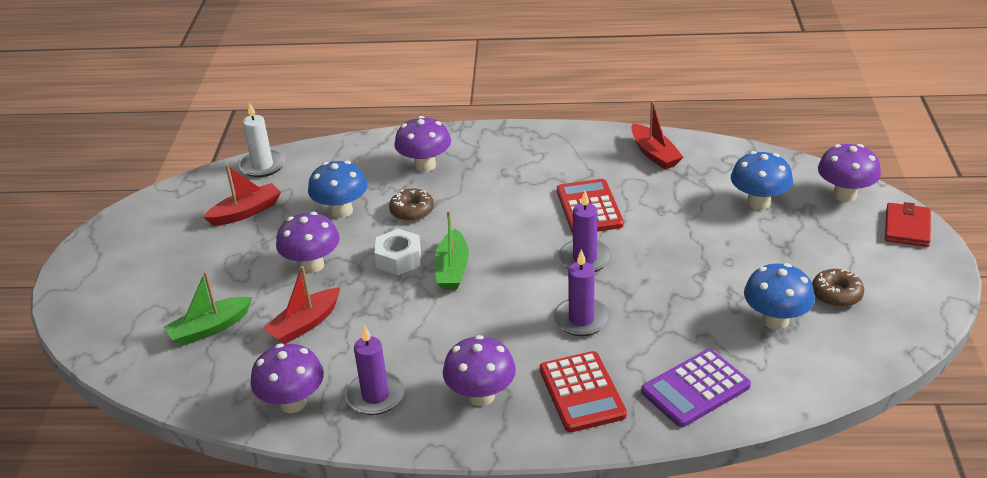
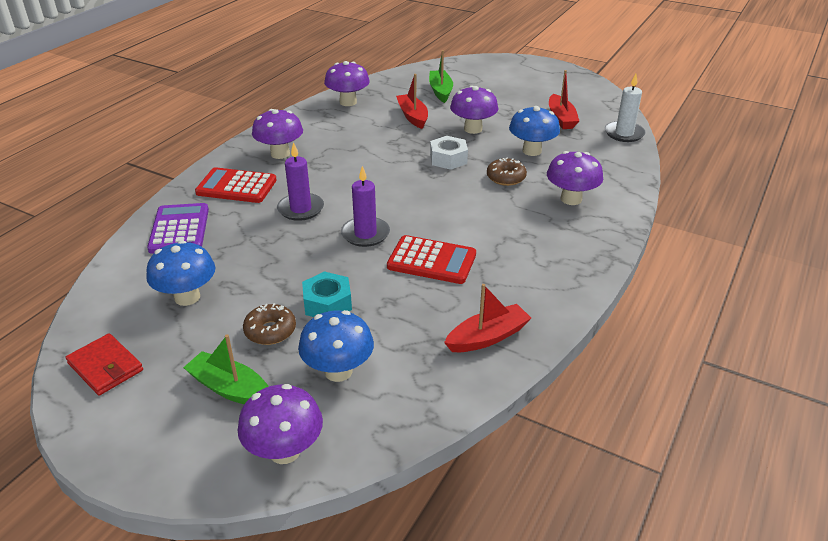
camera: 115 degrees right, 0 degrees up
purple candle [345,325,405,415] -> none
green boat [434,211,469,289] -> green boat moved to [183,334,269,404]
red boat [631,100,683,170] -> red boat turned 150 degrees clockwise [444,284,531,352]
brown donut [812,269,864,307] -> brown donut moved to [243,303,296,345]
red wallet [885,202,931,247] -> red wallet moved to [66,333,143,396]
none -> turquoise nut [302,271,352,317]

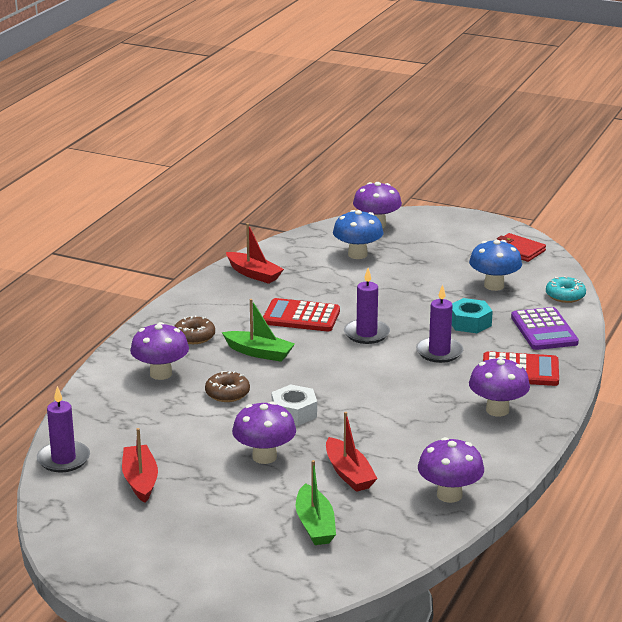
camera: 175 degrees right, 10 degrees down
green boat [183,334,269,404] -> green boat moved to [222,299,295,362]
brown donut [243,303,296,345] -> brown donut moved to [174,315,215,344]
turquoise nut [302,271,352,317] -> turquoise nut moved to [452,298,493,333]
red boat [444,284,531,352] -> red boat turned 105 degrees counterclockwise [226,223,284,284]
blue mushroom [509,106,560,156] -> none
white candle [605,74,646,142] -> purple candle [37,386,90,472]
none -> turquoise donut [546,276,586,303]

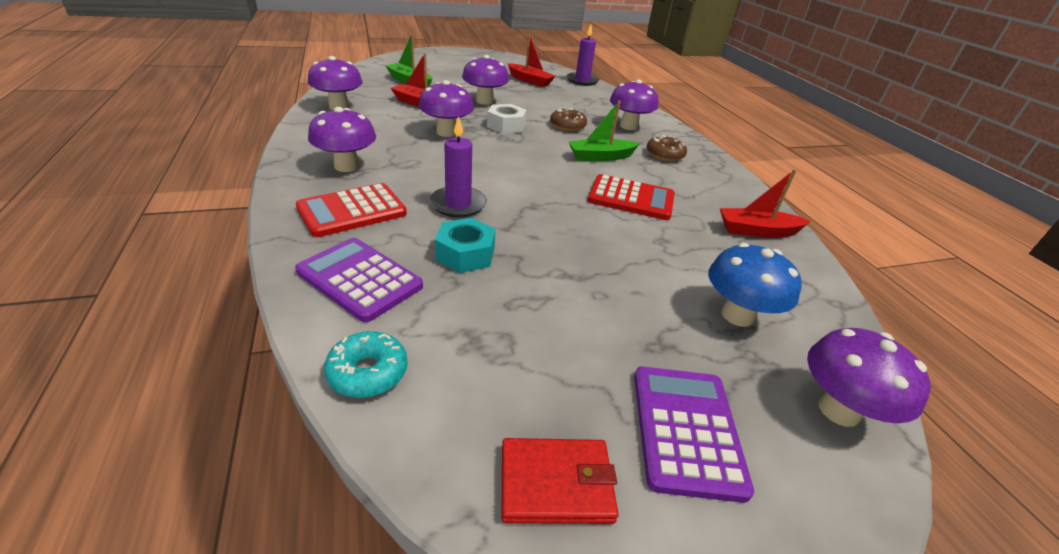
camera: 135 degrees right, 10 degrees up
red calculator [263,298,340,331] -> red calculator turned 45 degrees clockwise [588,174,675,220]
purple candle [344,268,390,344] -> none
blue mushroom [469,240,522,291] -> none
none -> purple mushroom [419,80,474,137]
none -> purple calculator [634,367,754,503]

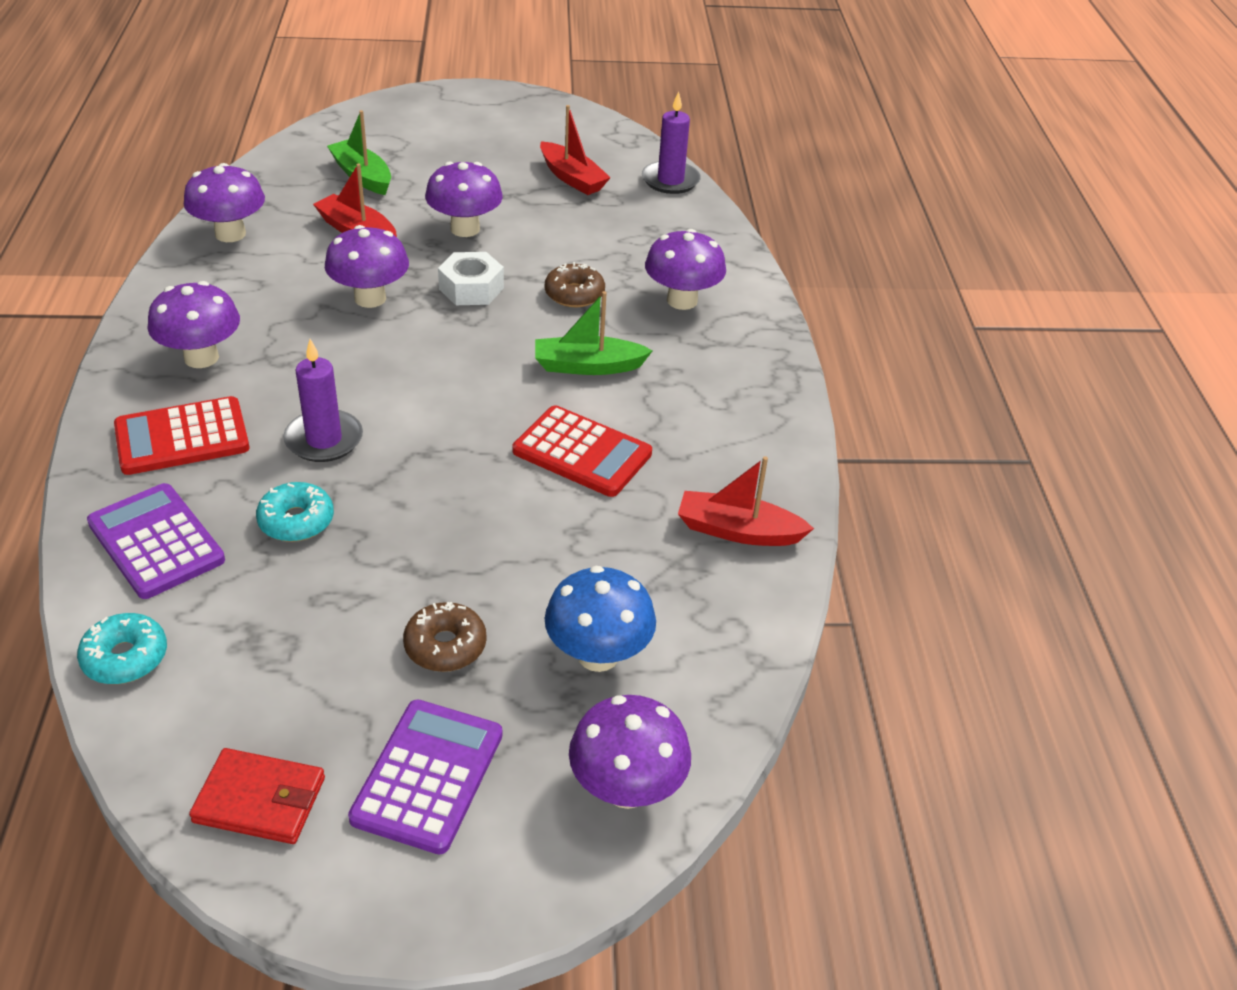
camera: 15 degrees right, 5 degrees up
turquoise nut [435,218,496,273] -> turquoise donut [256,482,334,542]
brown donut [647,135,687,161] -> brown donut moved to [403,602,487,672]

